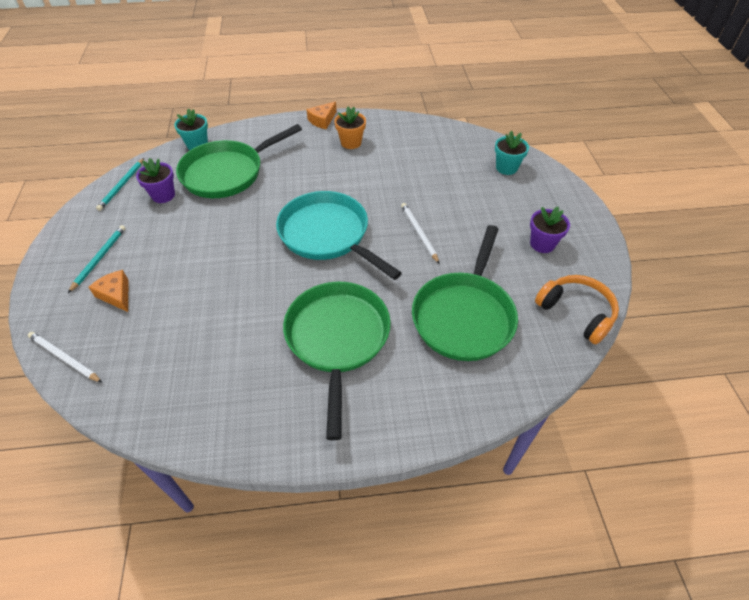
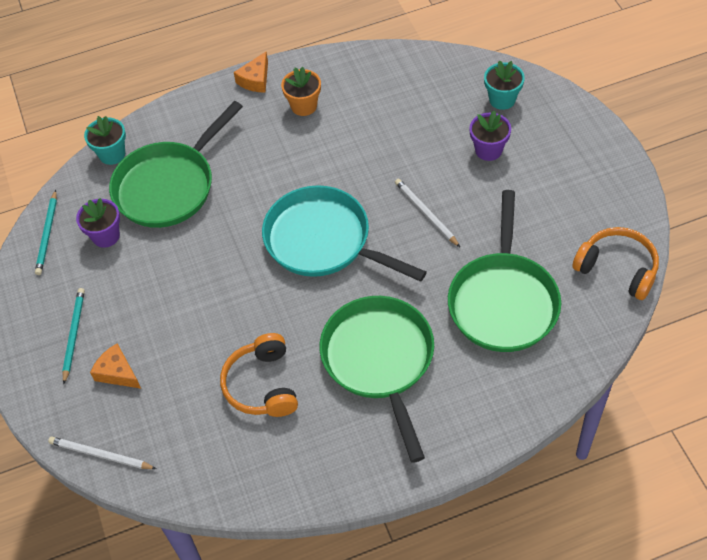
camera: 10 degrees left, 5 degrees up
purple flower pot [530,207,570,253] -> purple flower pot moved to [470,111,511,161]
none -> orange headphones [220,333,298,417]

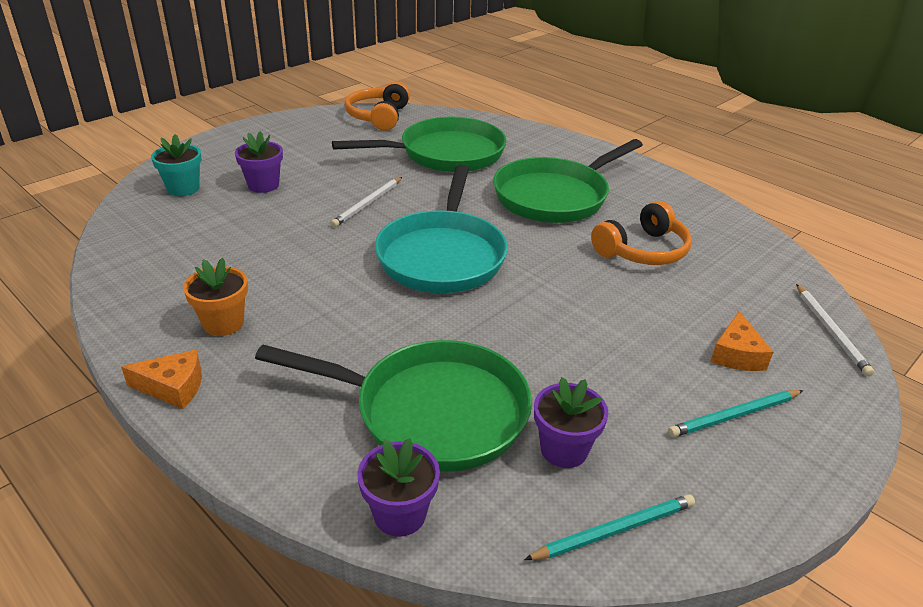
camera: 120 degrees left, 20 degrees down
turquoise flower pot [84,116,126,165] -> purple flower pot [358,438,440,537]

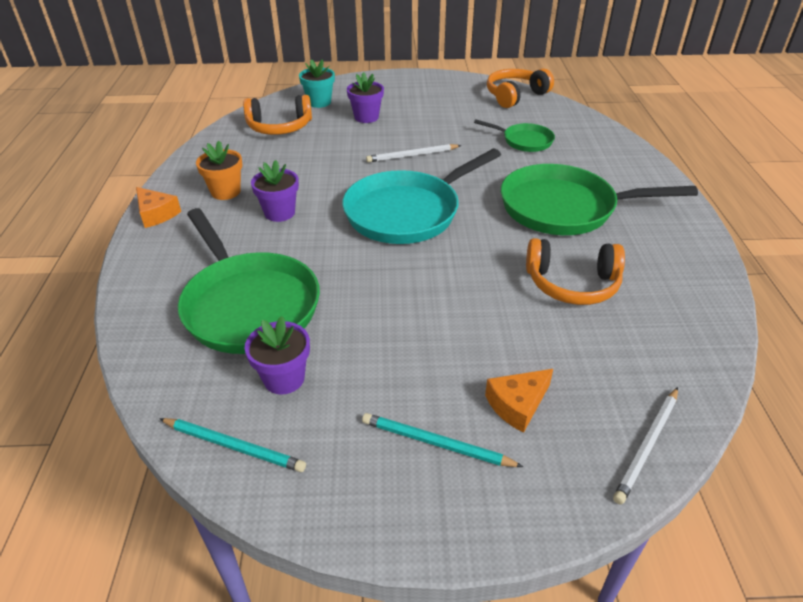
camera: 45 degrees right, 5 degrees up
green pan [332,117,507,172] -> green pan [474,119,555,152], size x0.51
purple flower pot [358,438,440,537] -> purple flower pot moved to [251,160,299,222]
none -> orange headphones [243,95,312,135]

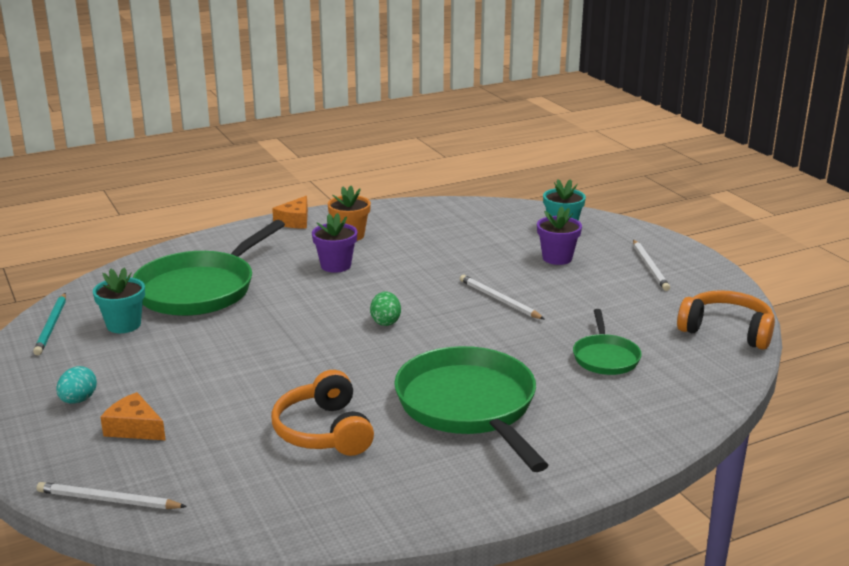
camera: 65 degrees right, 15 degrees down
orange headphones [243,95,312,135] -> none
purple flower pot [245,316,310,394] -> turquoise flower pot [93,268,145,333]
turquoise pan [342,149,501,244] -> green egg [370,291,401,326]
turquoise pencil [362,413,523,467] -> turquoise egg [56,366,97,404]
none -> white pencil [633,240,670,291]

